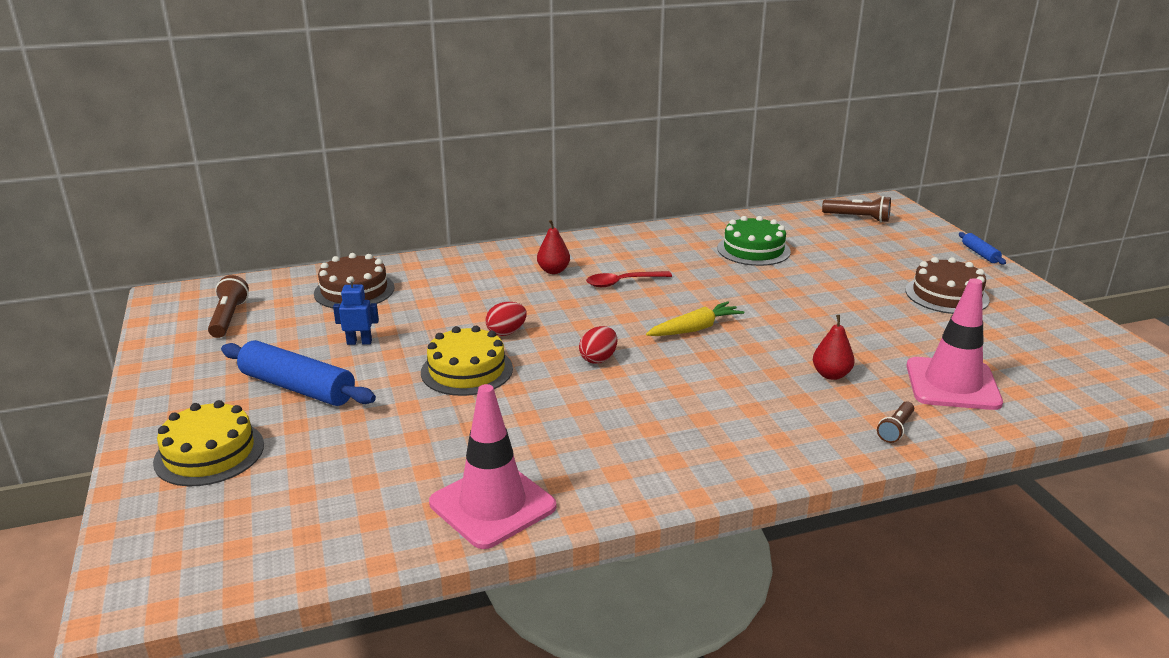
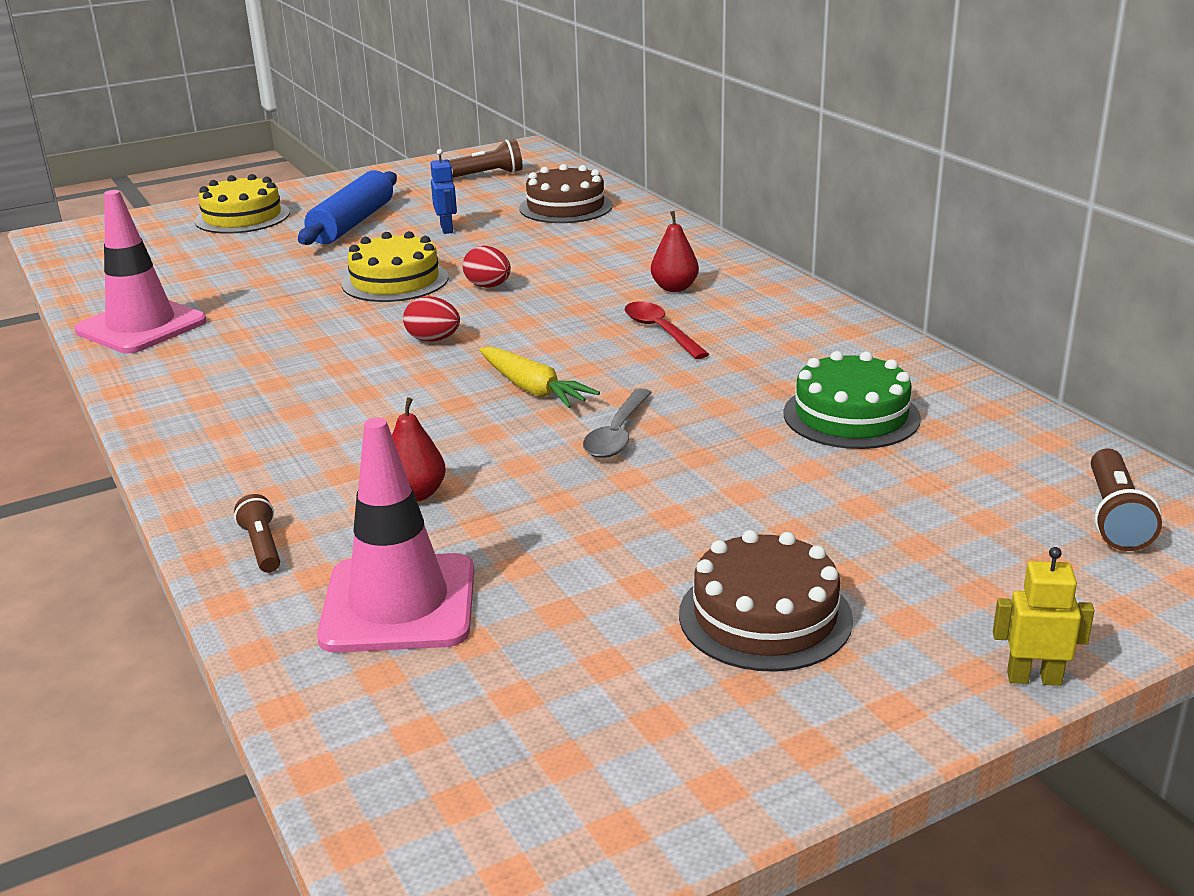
camera: 80 degrees right, 0 degrees up
brown flashlight [877,401,914,443] -> brown flashlight turned 45 degrees clockwise [234,494,280,573]
blue rolling pin [959,232,1006,265] -> yellow robot [993,547,1095,686]
none -> grey spoon [583,388,652,458]

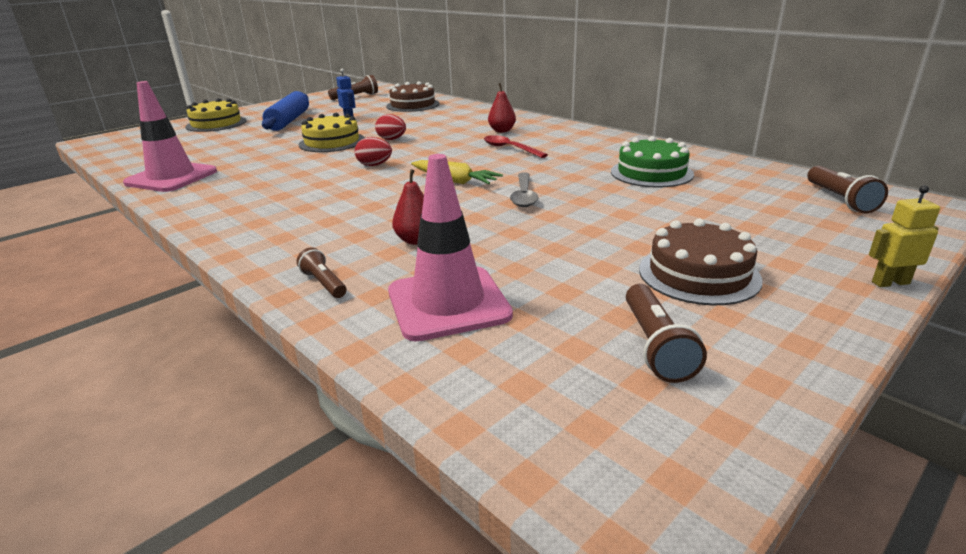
camera: 15 degrees left, 0 degrees up
none -> brown flashlight [626,284,707,383]

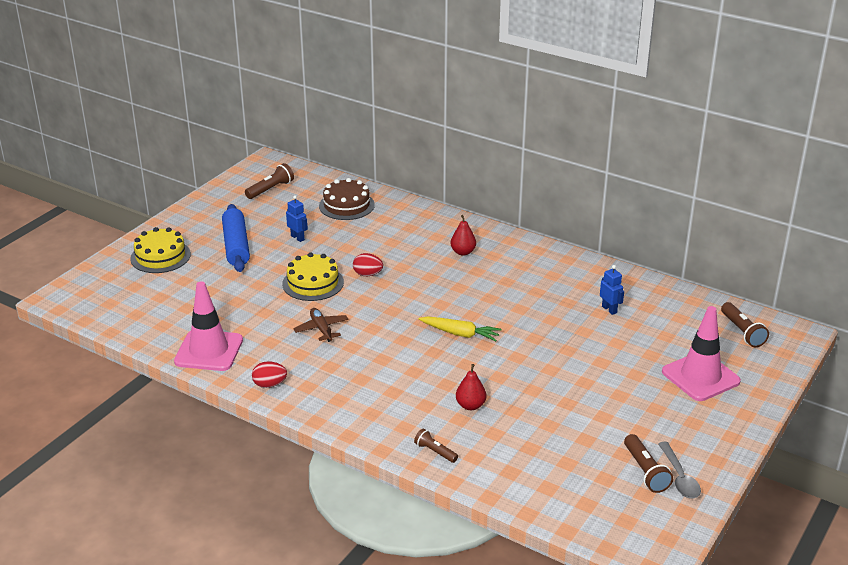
camera: 15 degrees left, 5 degrees up
red egg [355,137,392,166] -> red egg moved to [252,361,287,388]
pink traffic cone [388,154,513,341] -> pink traffic cone moved to [662,306,741,401]
red spoon [484,135,548,158] -> none
grey spoon [510,172,539,207] -> grey spoon moved to [658,442,701,498]
green cake [611,136,694,188] -> blue robot [600,265,624,315]
brown cake [639,219,763,305] -> none
yellow robot [869,185,940,287] -> none
none -> brown plane [293,308,349,342]

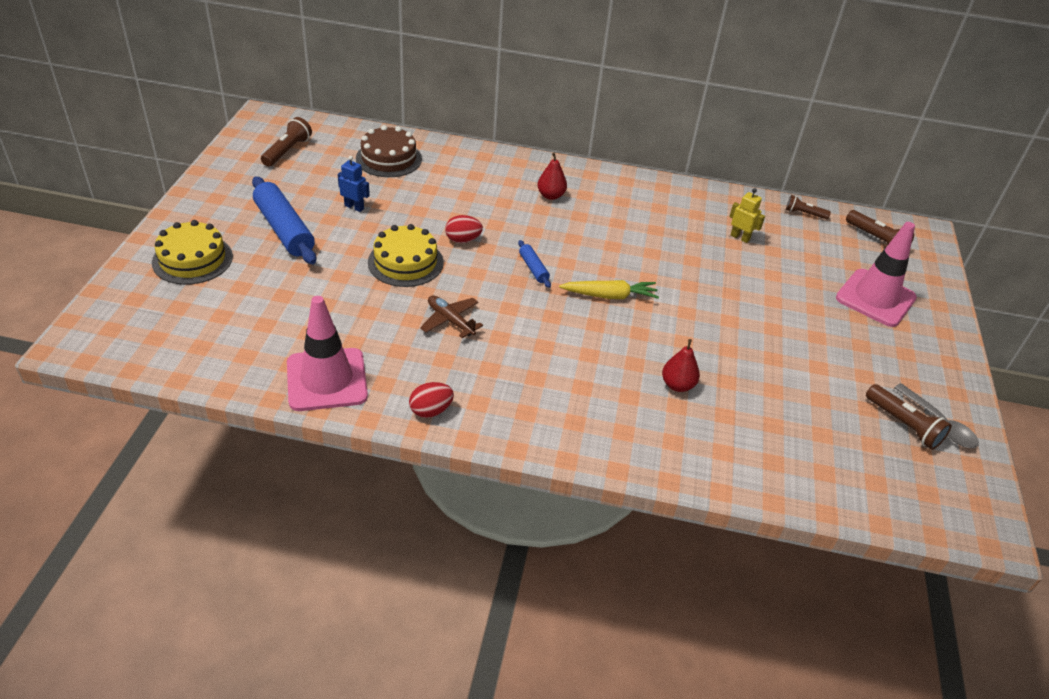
camera: 25 degrees left, 10 degrees up
brown flashlight [414,429,458,463] -> brown flashlight moved to [786,195,831,219]
blue robot [600,265,624,315] -> yellow robot [729,188,765,243]
none -> blue rolling pin [518,240,551,288]

